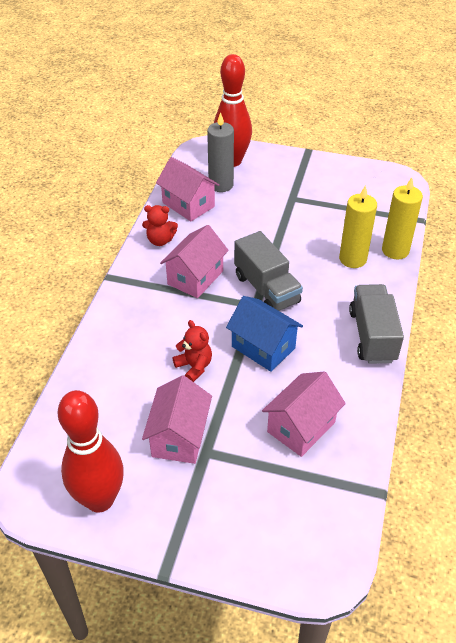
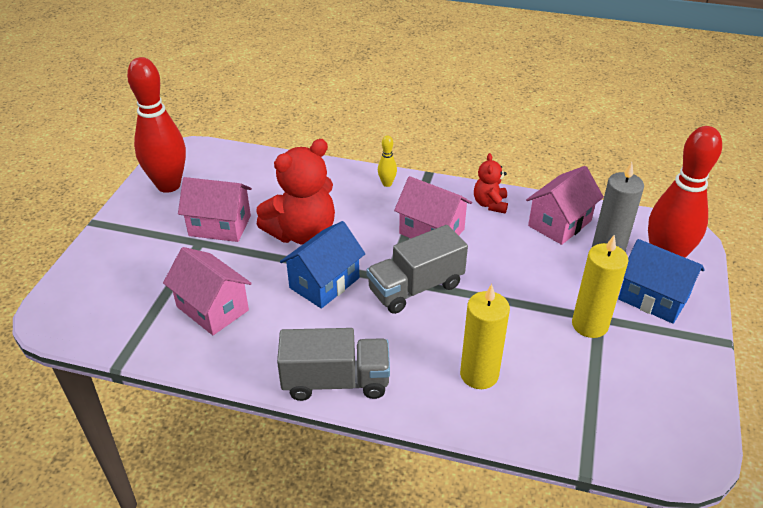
camera: 90 degrees right, 5 degrees down
red teddy bear [173,320,212,382] -> red teddy bear [256,139,335,245], size x1.95
yellow candle [382,177,423,259] -> yellow candle moved to [572,235,629,338]
none -> yellow bowling pin [378,135,397,187]
none -> blue house [618,239,705,324]

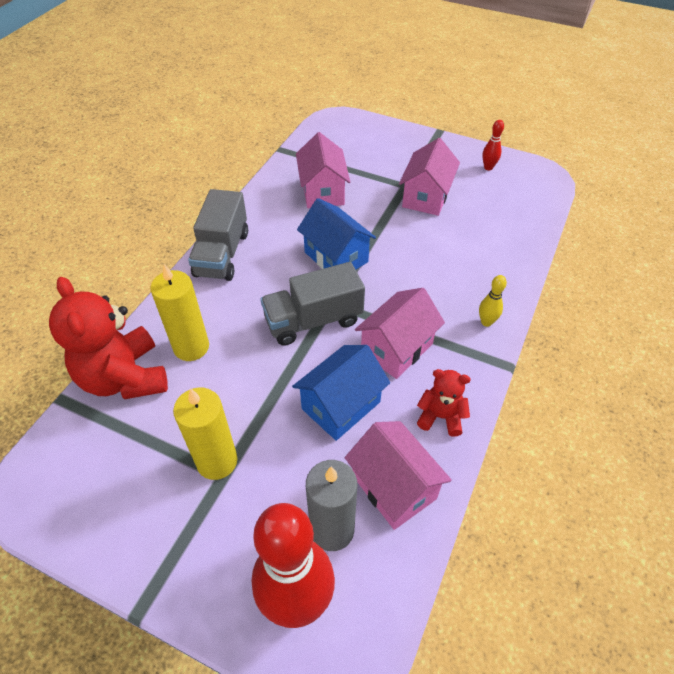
camera: 100 degrees right, 10 degrees up
red bowling pin [127,57,186,193] -> red bowling pin [482,120,504,170], size x0.41
pink house [163,247,252,335] -> pink house turned 60 degrees counterclockwise [296,132,350,208]
red teddy bear [256,139,335,245] -> red teddy bear moved to [49,277,168,399]
grey truck [367,225,468,314] -> grey truck turned 90 degrees counterclockwise [261,262,365,346]
blue house [618,239,705,324] -> blue house moved to [292,345,390,441]

